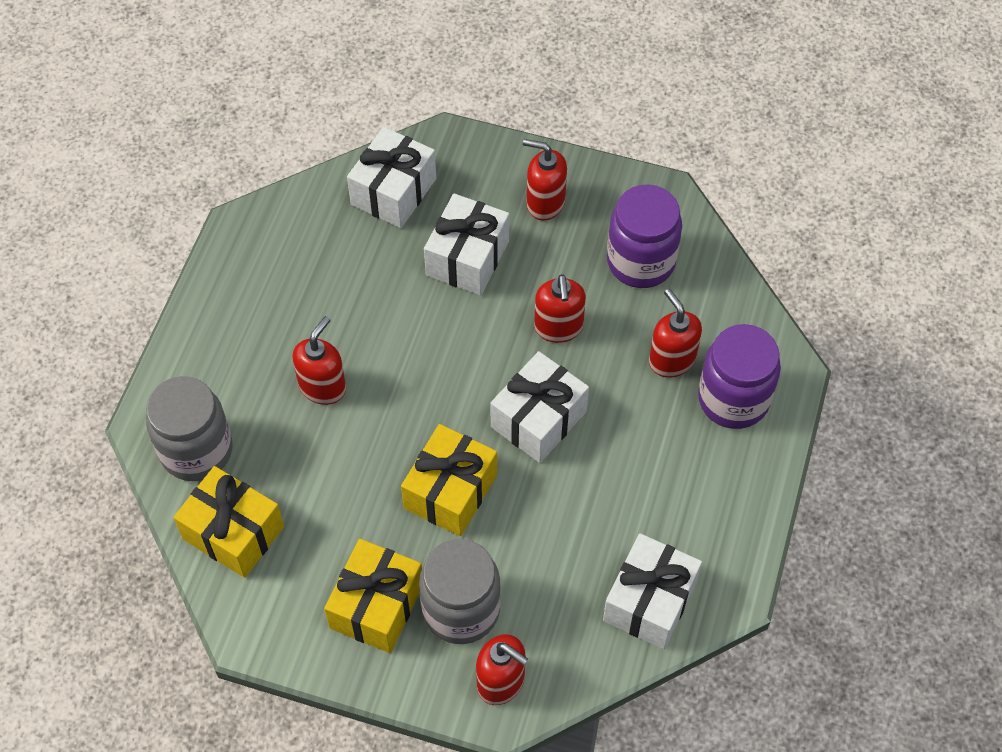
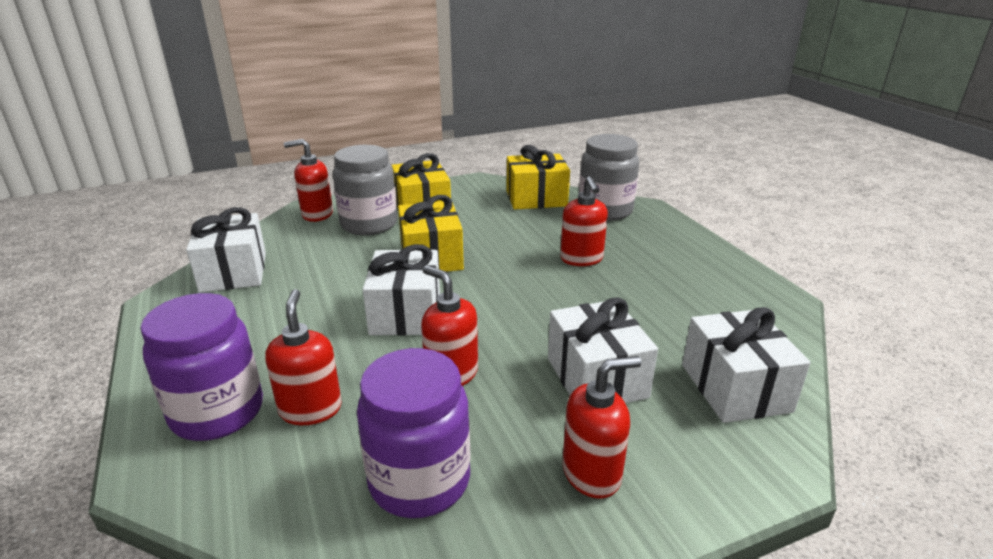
camera: 140 degrees right, 30 degrees down
red soap dispenser [649,289,702,377] -> red soap dispenser turned 120 degrees counterclockwise [265,289,342,425]

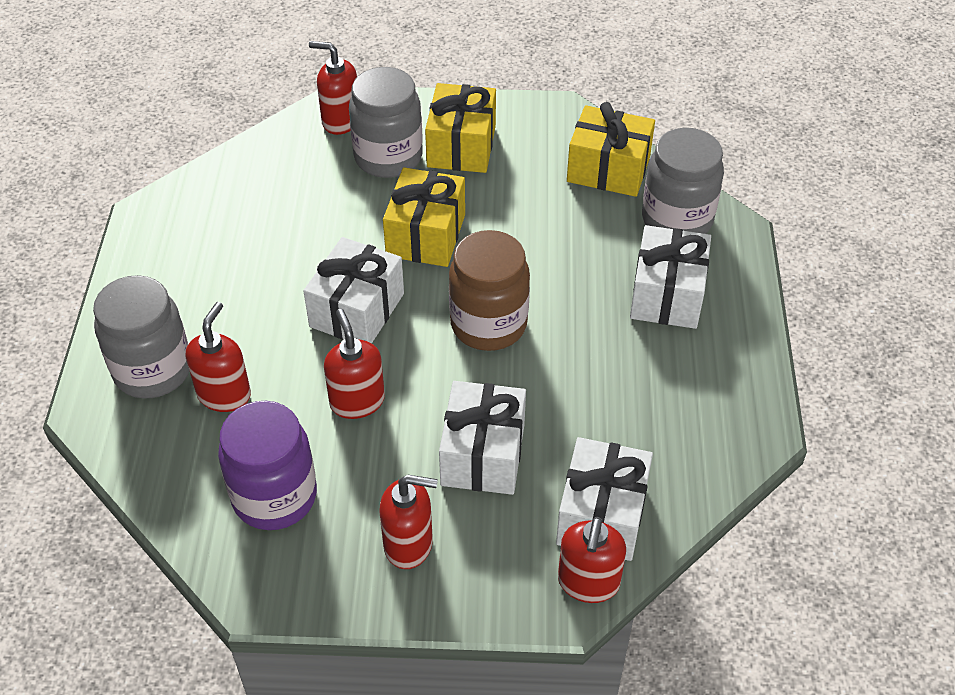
camera: 25 degrees right, 20 degrees up
purple jar [141,293,263,441] -> grey jar [93,275,189,399]
white gift [186,207,266,293] -> white gift moved to [630,225,711,329]
red soap dispenser [560,176,608,266] -> red soap dispenser moved to [558,517,626,603]
none -> brown jar [449,230,530,351]

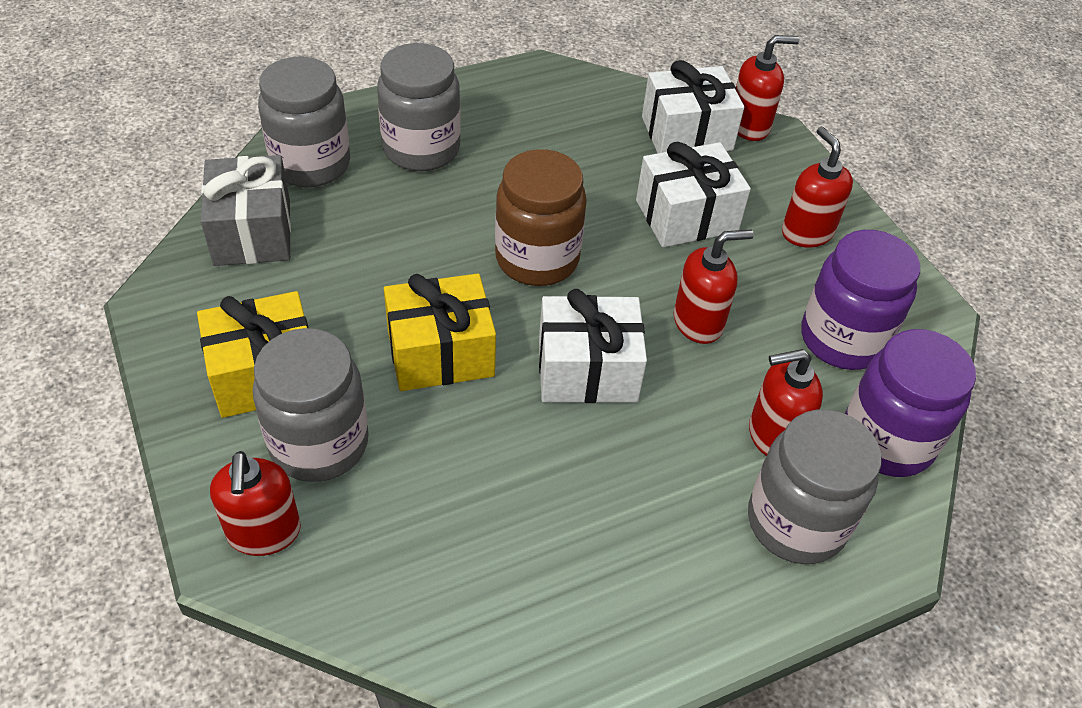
camera: 120 degrees left, 0 degrees up
red soap dispenser [324,309,385,419] -> red soap dispenser turned 150 degrees counterclockwise [674,230,754,344]
yellow gift [567,102,655,197] -> grey gift [201,155,291,266]
white gift [630,225,711,329] -> grey jar [377,43,461,171]
none -> purple jar [845,329,976,477]

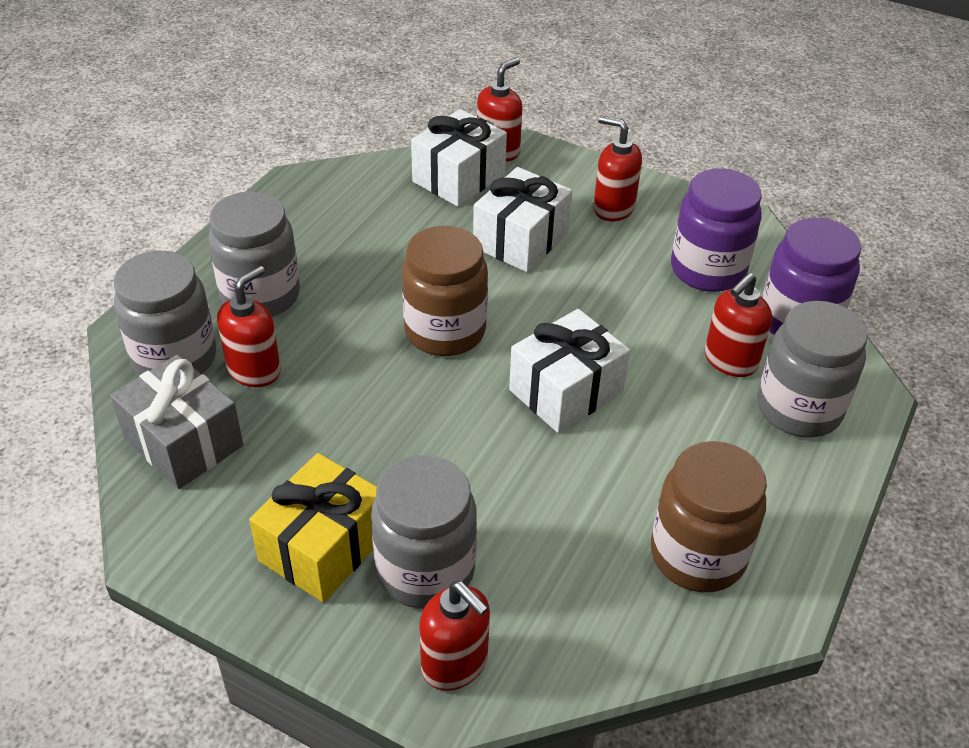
camera: 35 degrees left, 5 degrees down
yellow gift [384,273,496,391] -> none
red soap dispenser [674,230,754,344] -> red soap dispenser moved to [217,266,281,387]
none -> brown jar [651,441,767,592]

